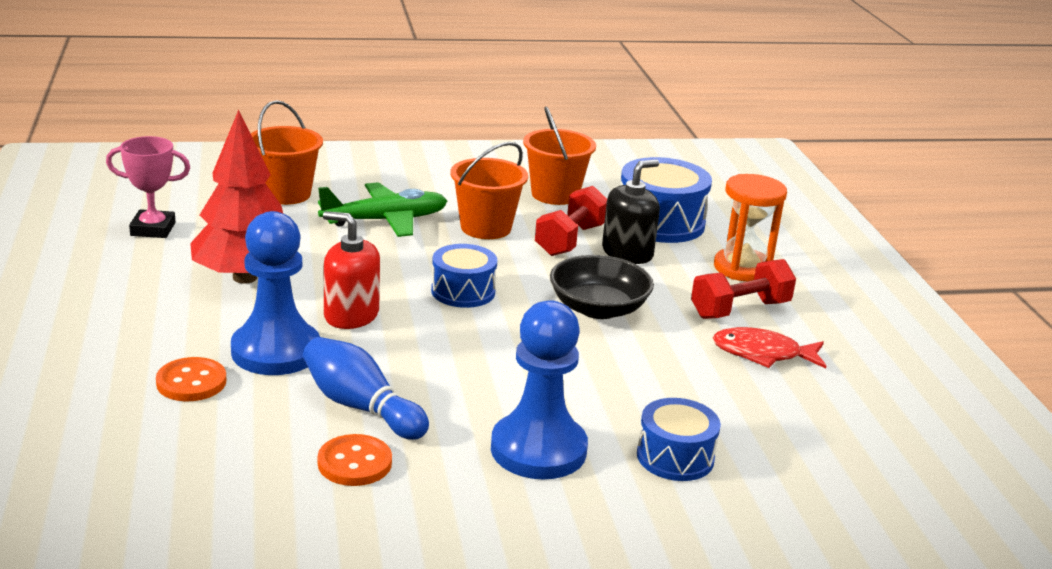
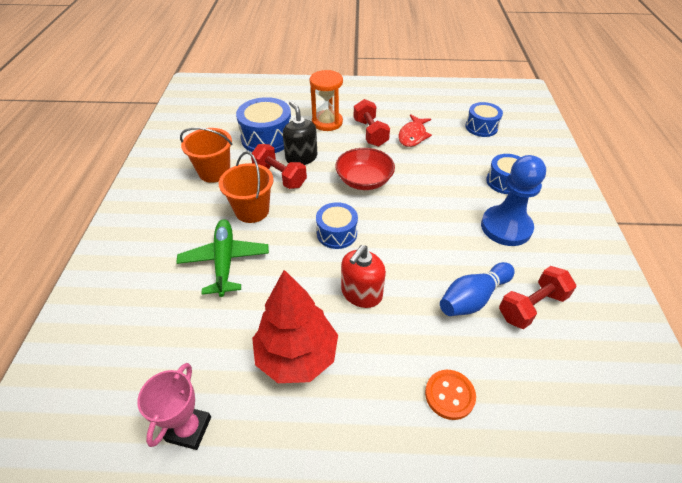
camera: 75 degrees left, 20 degrees up
blue pawn [231,211,320,375] -> none
orange bucket [251,100,323,205] -> none
orange button [318,434,392,486] -> red dumbbell [499,266,577,329]
black bowl [550,255,654,319] -> red bowl [335,148,395,190]
none -> blue drum [465,102,503,137]

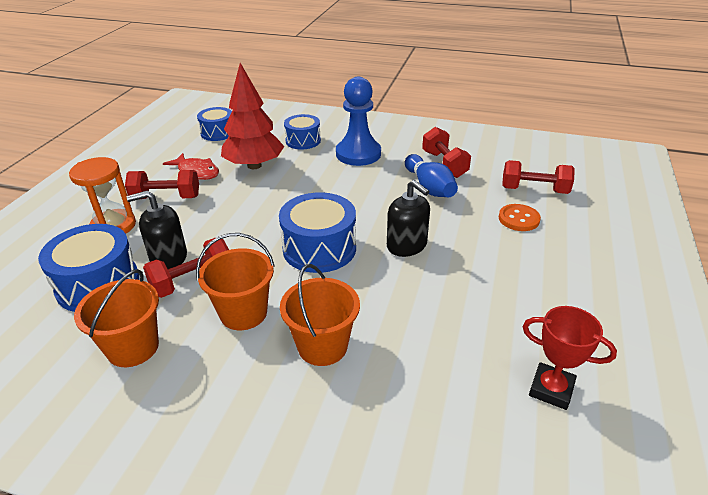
camera: 75 degrees left, 10 degrees down
pink trophy [137,363,211,450] -> red trophy [522,306,617,410]
green plane [176,219,269,297] -> orange bucket [280,264,360,366]
red tree [252,270,338,383] -> red tree moved to [221,63,284,169]
blue drum [316,202,358,249] -> blue drum [279,192,356,273], size x1.57
red bowl [335,148,395,190] -> none
red soap dispenser [341,245,386,308] -> black soap dispenser [387,180,430,257]
none -> red dumbbell [502,160,575,194]

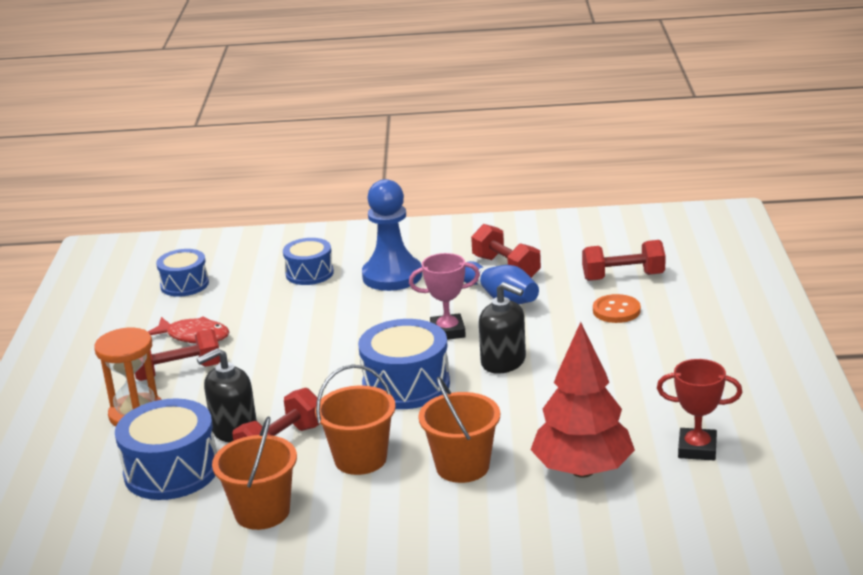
camera: 15 degrees left, 10 degrees down
red tree [221,63,284,169] -> red tree moved to [530,322,635,478]
none -> pink trophy [409,253,480,340]

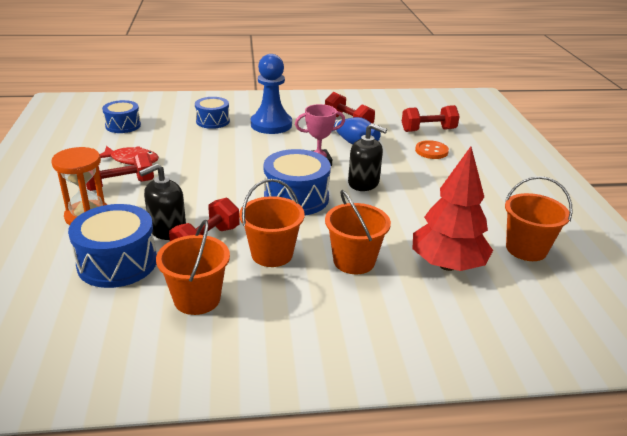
camera: 10 degrees left, 5 degrees up
red trophy [657,359,742,460] -> orange bucket [505,176,573,261]

